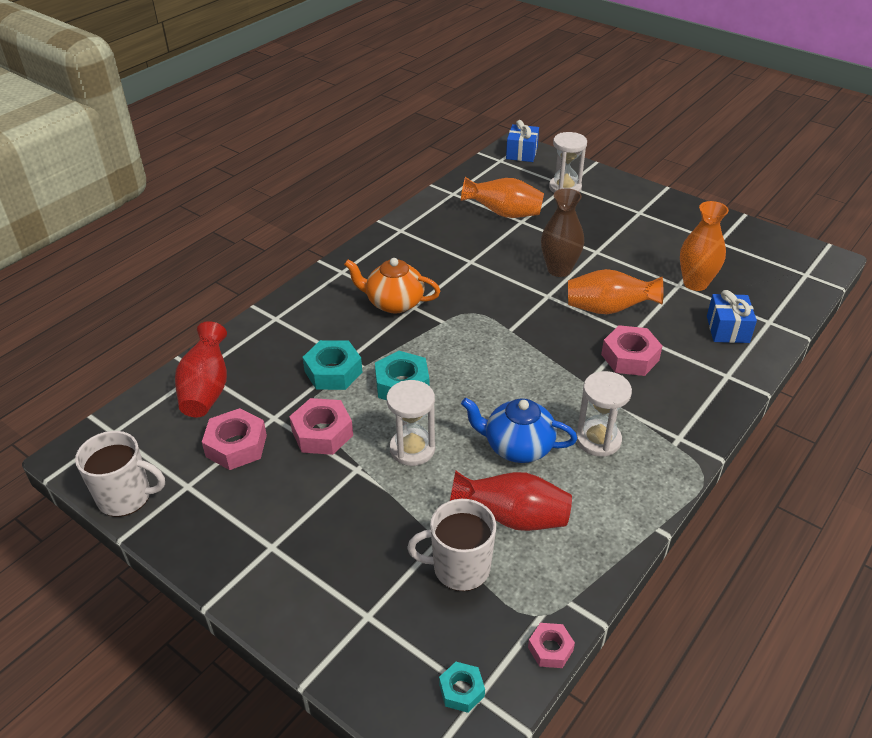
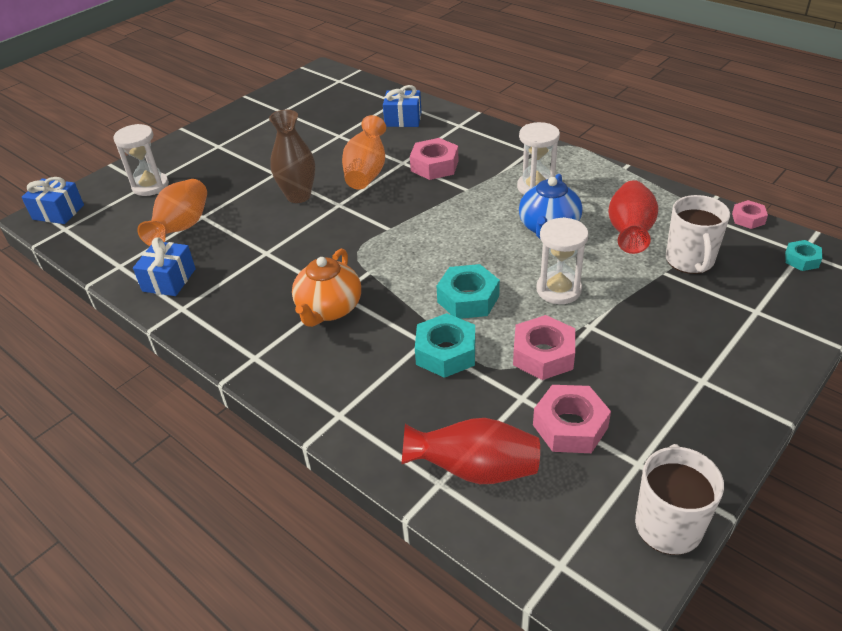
camera: 85 degrees left, 0 degrees up
orange vase [680,201,729,291] -> none
none -> blue gift [133,237,196,296]

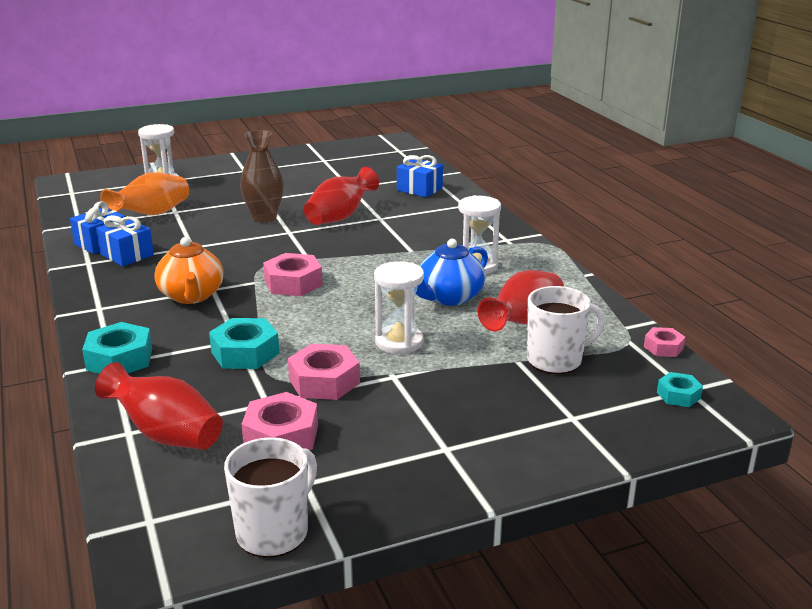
camera: 25 degrees right, 15 degrees down
blue gift [21,177,84,224] -> blue gift moved to [96,215,154,266]
orange teapot [292,249,361,327] -> orange teapot turned 60 degrees counterclockwise [154,237,223,304]
orange vase [342,115,386,190] -> red vase [304,167,379,225]
pink nut [410,138,458,180] -> pink nut moved to [263,253,322,296]
turquoise nut [437,264,500,319] -> turquoise nut moved to [82,322,152,374]
white mug [666,195,730,274] -> white mug turned 135 degrees counterclockwise [527,286,605,374]

